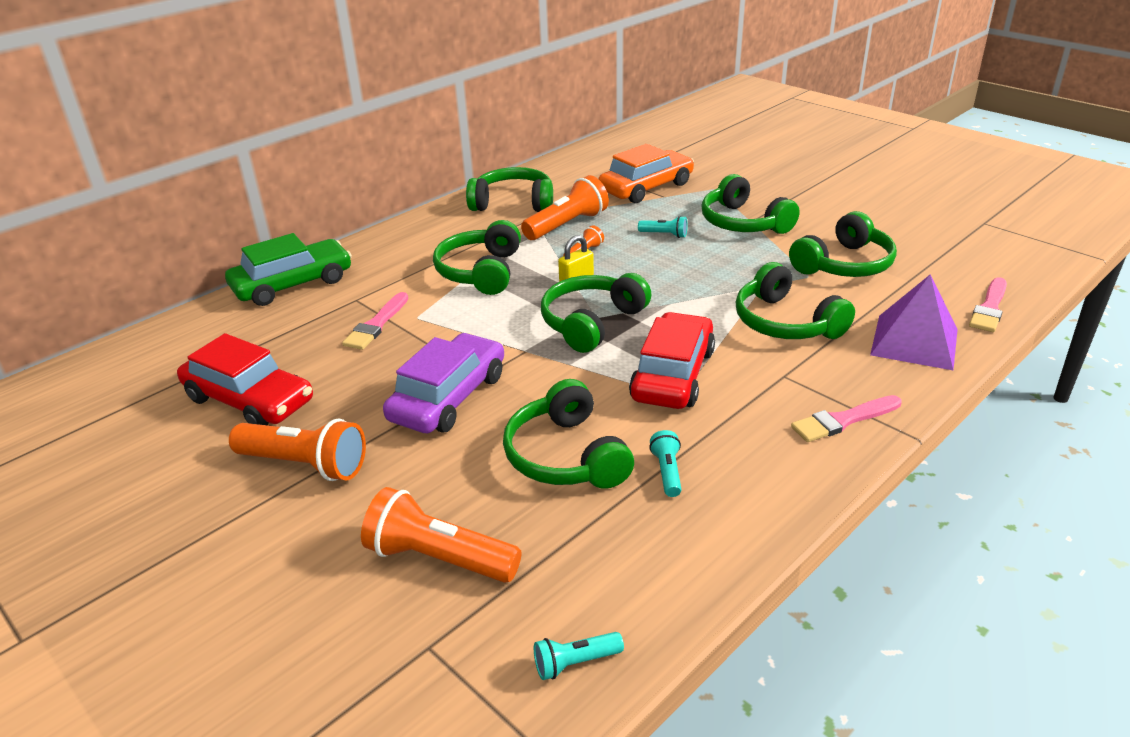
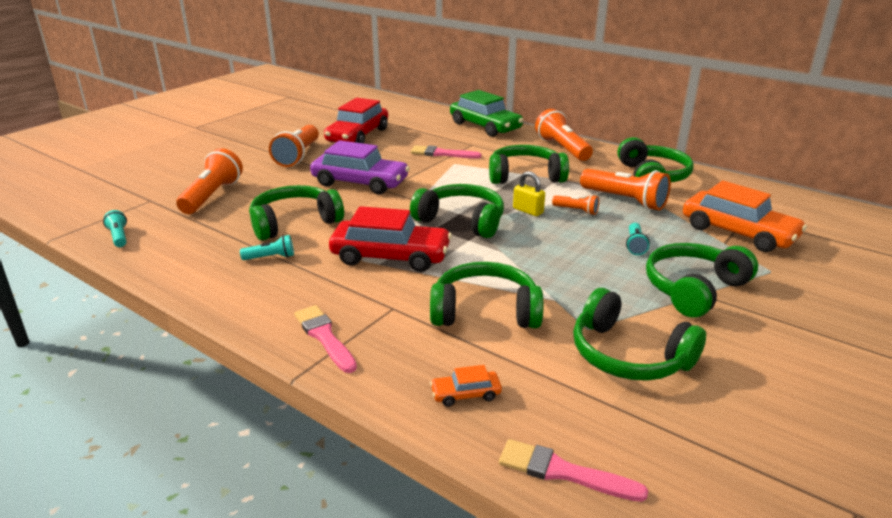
camera: 80 degrees right, 5 degrees down
green headphones [736,262,855,339] -> green headphones turned 45 degrees clockwise [430,262,543,328]
purple pyramid [870,275,958,370] -> orange car [430,365,502,407]
none -> orange flashlight [535,109,593,161]

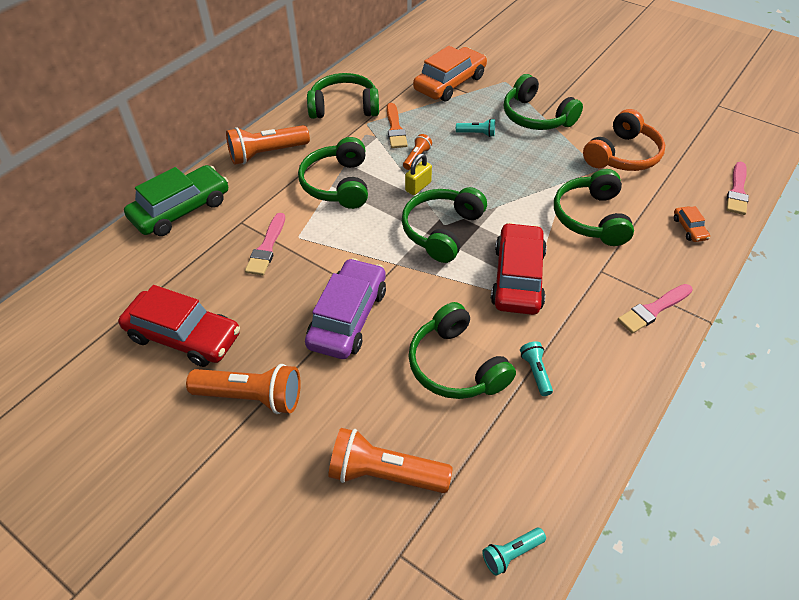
camera: 90 degrees left, 20 degrees up
green headphones [573,288,706,381] -> orange headphones [583,109,665,171]
orange flashlight [580,169,671,210] -> orange brush [387,103,408,148]

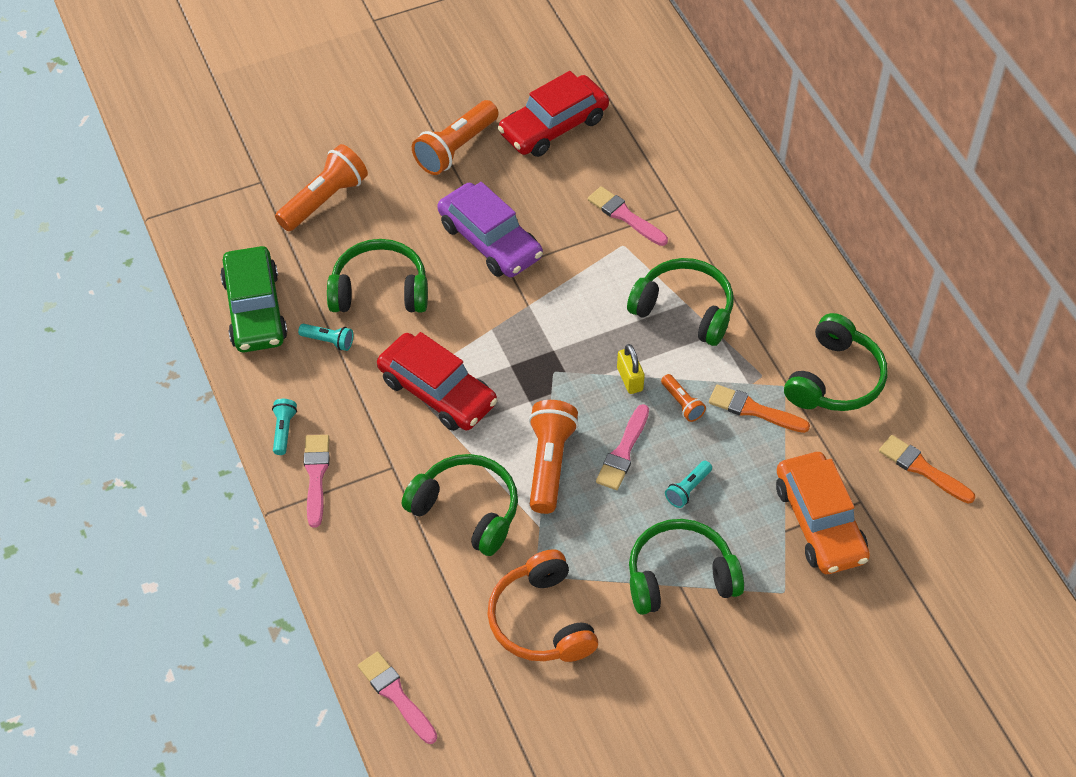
camera: 120 degrees right, 5 degrees up
green car [124,165,228,236] -> green car moved to [220,246,288,353]
orange flashlight [226,125,310,165] -> orange flashlight moved to [529,400,579,514]
green headphones [402,187,487,263] -> none
turquoise flashlight [482,528,546,576] -> turquoise flashlight moved to [272,399,297,455]
orange car [674,206,710,242] -> none
none -> pink brush [596,404,649,490]
none -> orange brush [879,435,975,504]

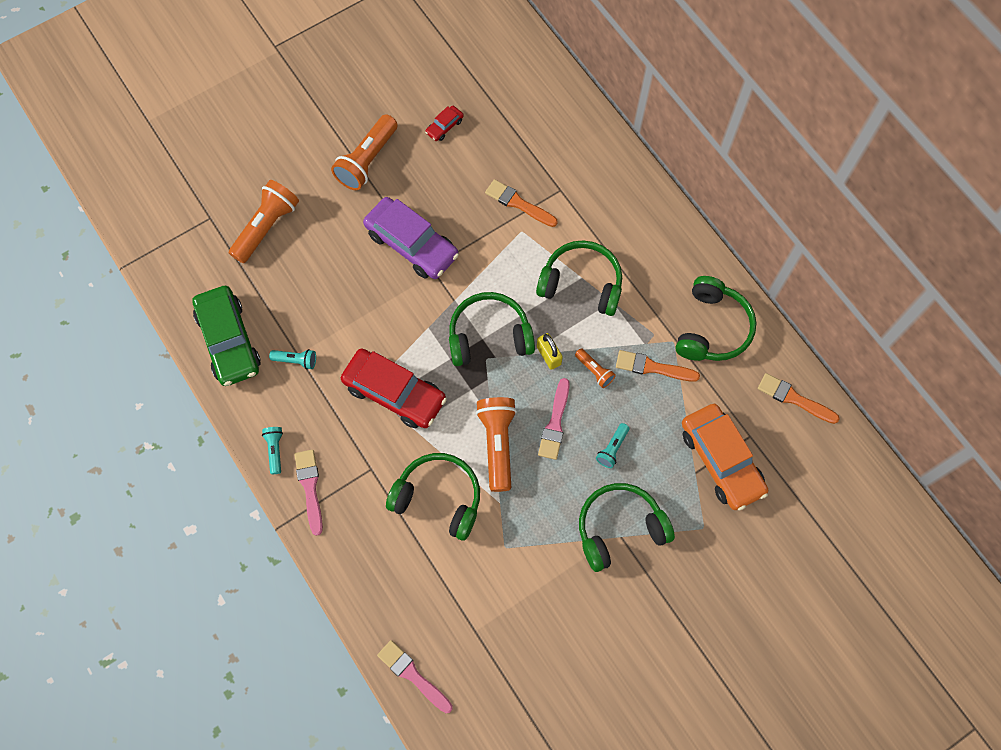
camera: 10 degrees left, 15 degrees up
green headphones [327,239,428,313] -> green headphones moved to [449,292,535,366]
orange headphones [487,549,598,662] -> none
red car [498,71,609,157] -> red car [425,106,464,141], size x0.44
pink brush [588,186,668,246] -> orange brush [485,179,558,227]

